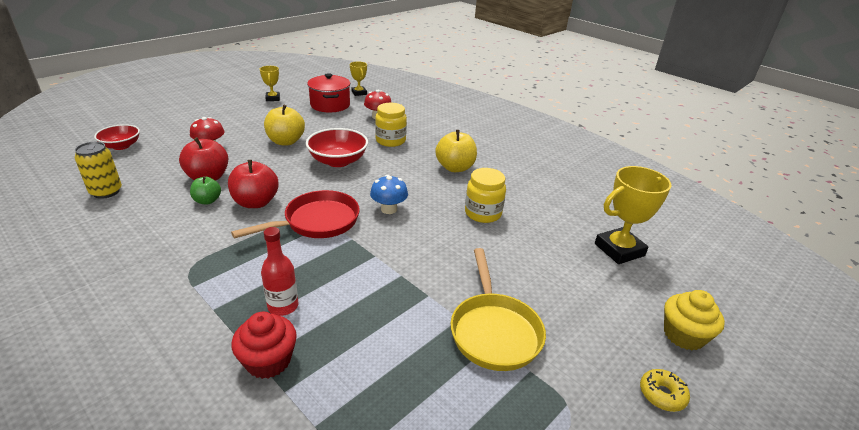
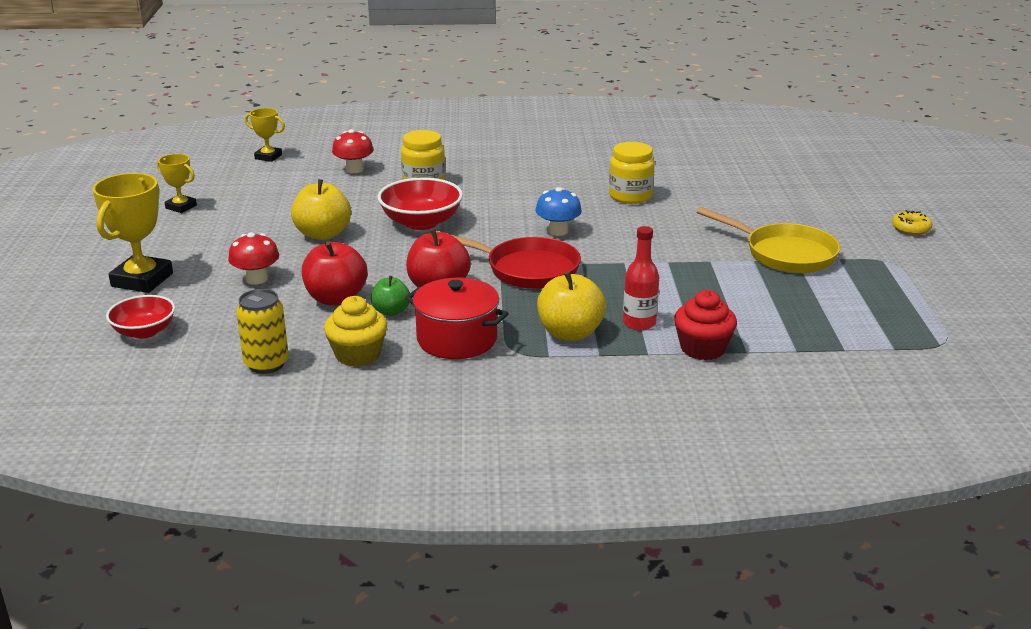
camera: 45 degrees left, 5 degrees down
red pan [231,190,360,238] -> red pan turned 105 degrees clockwise [436,231,581,289]
red pot [307,73,351,112] -> red pot moved to [405,278,509,359]
yellow apple [435,130,477,172] -> yellow apple moved to [537,272,606,341]
yellow trophy [595,166,671,264] -> yellow trophy moved to [93,173,173,293]
yellow cupcake [664,290,725,350] -> yellow cupcake moved to [324,296,387,367]

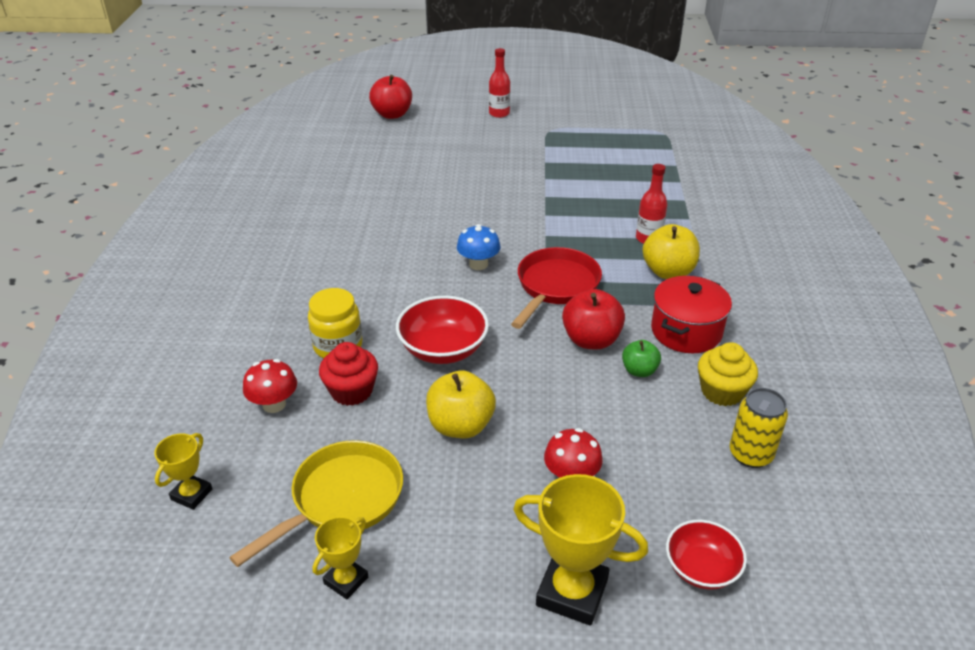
camera: 85 degrees left, 10 degrees up
red apple [302,241,367,305] -> red apple moved to [369,75,412,119]
yellow jar [609,142,655,204] -> none
red cupcake [674,290,737,360] -> red cupcake moved to [319,342,378,406]
yellow pan [696,207,840,273] -> yellow pan moved to [229,440,403,567]
yellow donut [892,210,932,235] -> red bottle [489,48,510,118]

